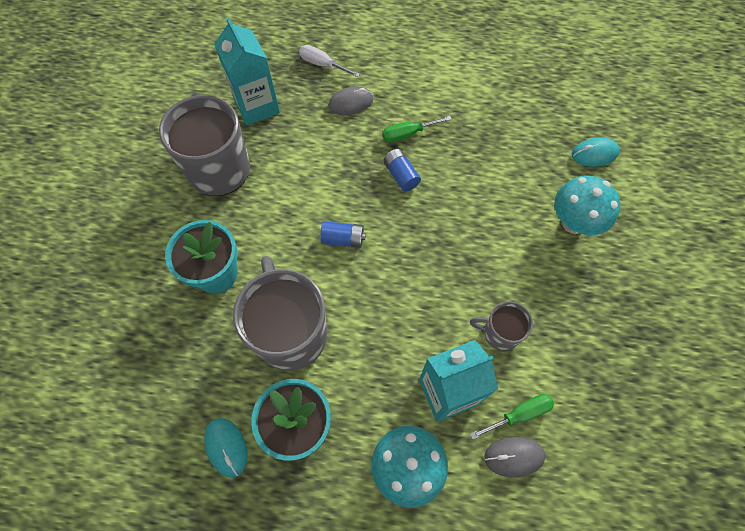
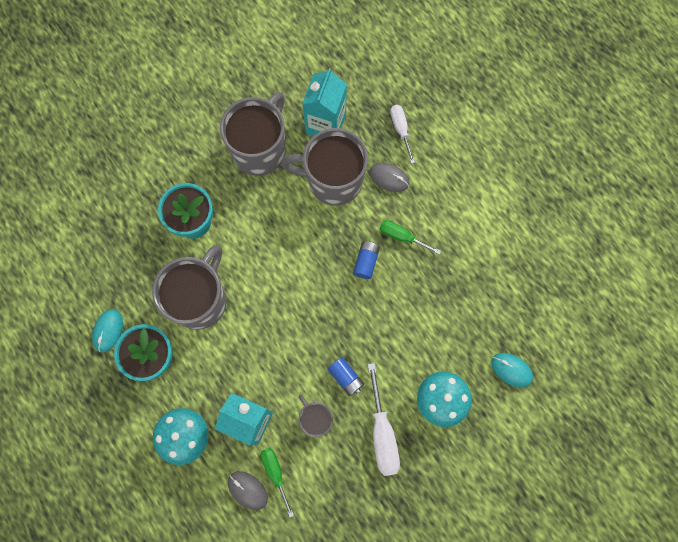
camera: 45 degrees right, 10 degrees up
blue battery [320,221,366,248] -> blue battery moved to [328,357,364,396]
green screwdriver [470,394,554,439] -> green screwdriver turned 135 degrees counterclockwise [261,448,294,517]
none -> grey mug [281,128,368,206]
none -> white screwdriver [368,363,400,476]

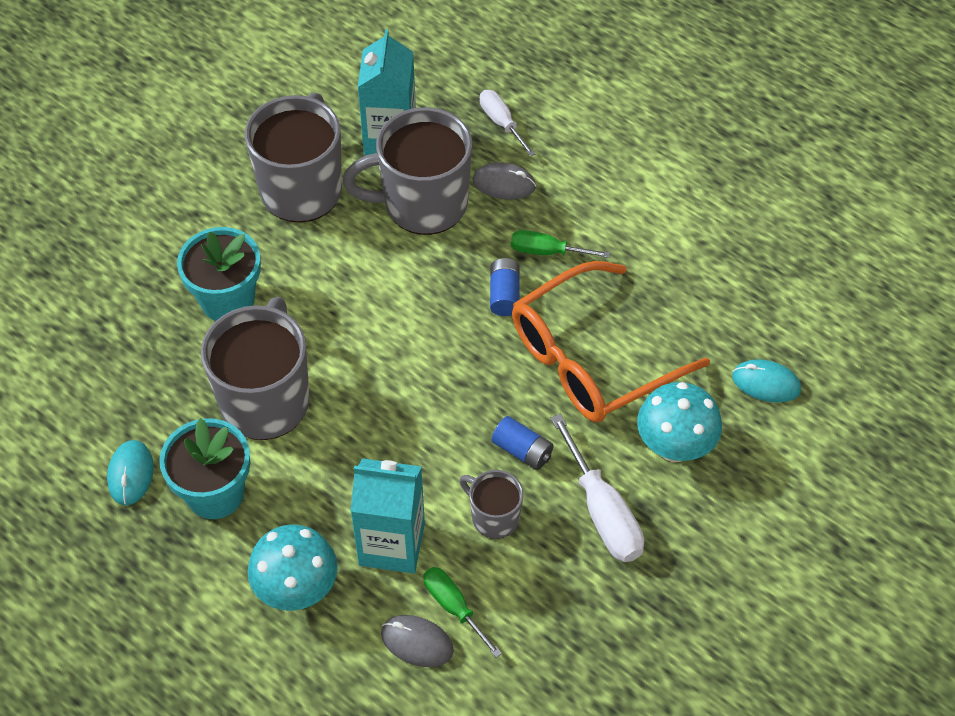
camera: 15 degrees left, 20 degrees down
none -> orange glasses [512,261,710,423]

